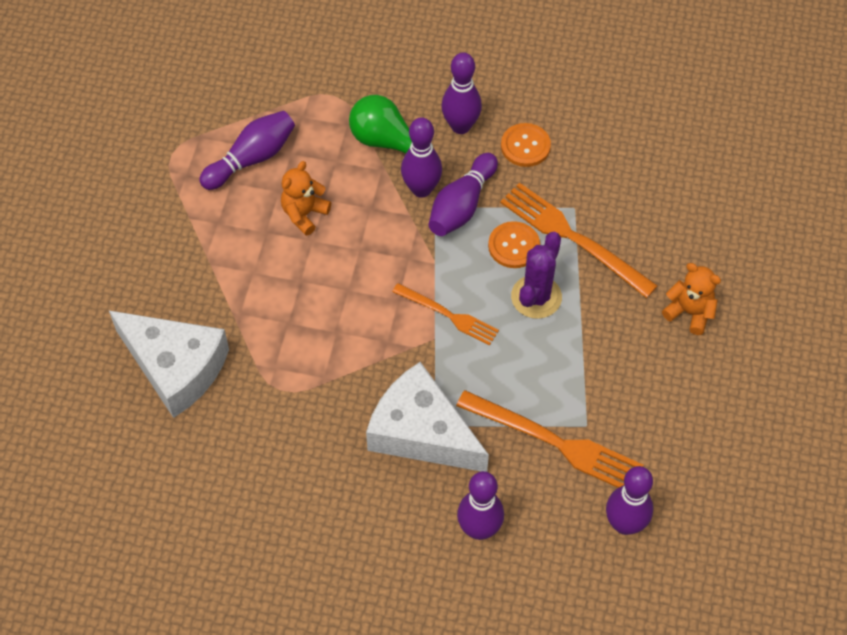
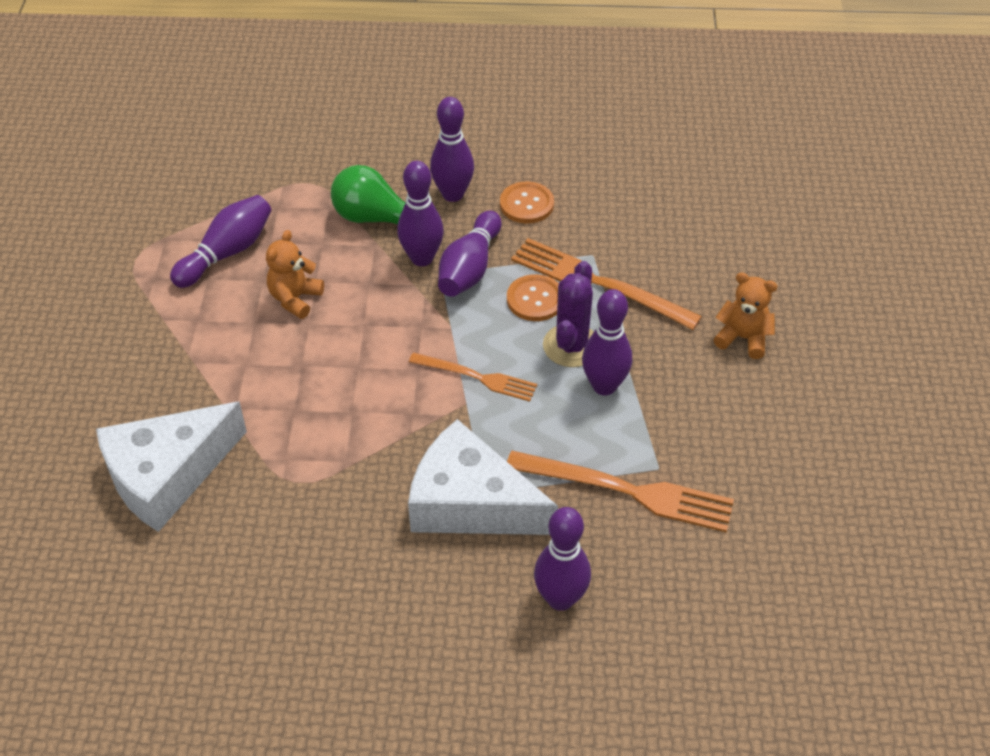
camera: 10 degrees left, 10 degrees down
white cheese [109,311,229,418] -> white cheese turned 120 degrees clockwise [96,401,247,532]
purple bowling pin [606,466,653,535] -> purple bowling pin moved to [582,289,632,395]

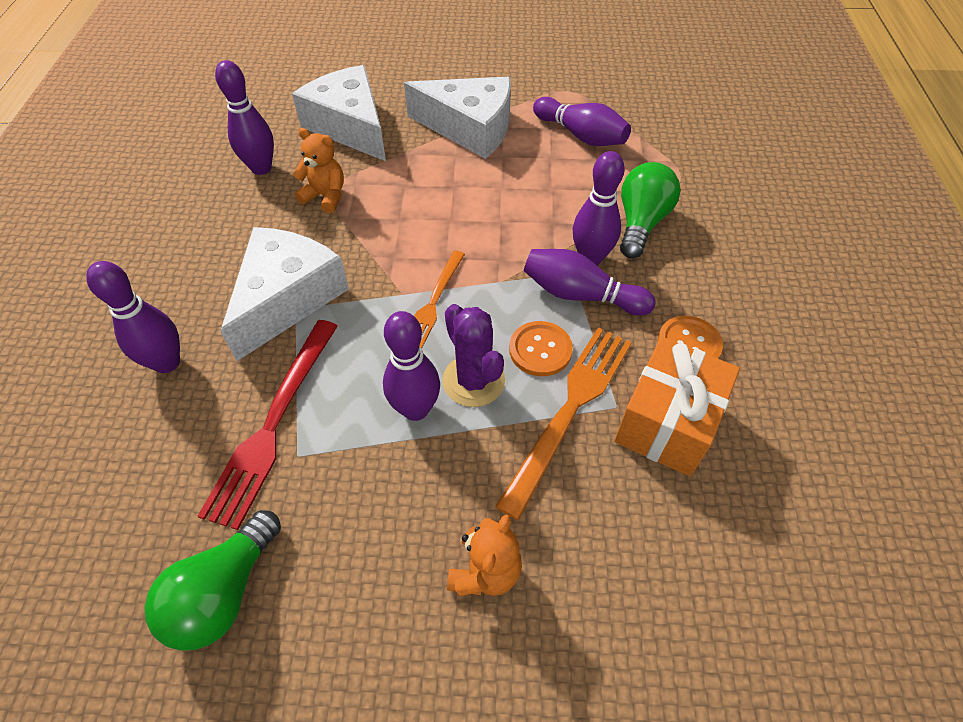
camera: 90 degrees right, 5 degrees up
orange teddy bear [266,230,324,319] -> orange teddy bear moved to [293,128,344,213]
purple bowling pin [430,97,474,202] -> purple bowling pin moved to [215,60,274,175]
orange fork [507,451,734,533] -> red fork [198,320,338,530]
purple cactus [543,261,594,367] -> purple cactus turned 45 degrees clockwise [442,304,505,407]
none -> green light bulb [145,510,281,651]
none -> white cheese [404,77,511,159]
none -> orange gift [614,336,740,476]

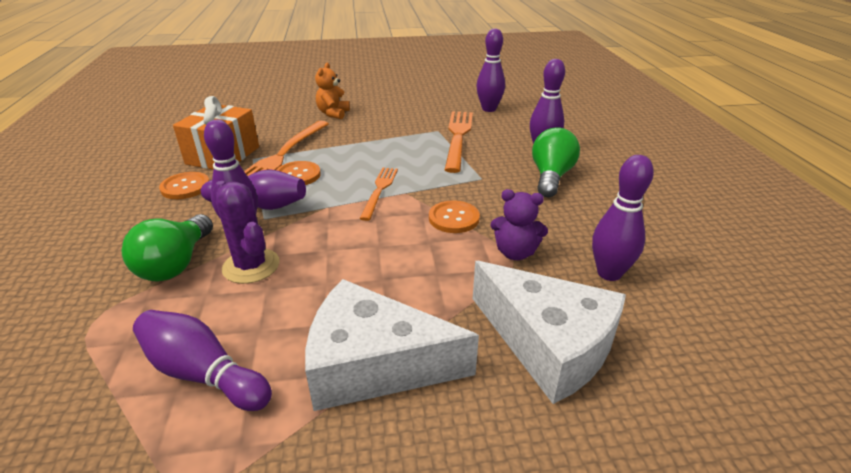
camera: 170 degrees right, 20 degrees down
green light bulb [145,510,281,651] -> green light bulb moved to [532,127,580,197]
red fork [198,320,338,530] -> orange fork [445,111,473,173]
white cheese [220,227,349,361] -> none
orange teddy bear [293,128,344,213] -> purple teddy bear [490,189,548,260]
purple bowling pin [383,311,440,421] -> purple bowling pin moved to [477,28,505,112]
purple cactus [442,304,505,407] -> purple cactus moved to [213,181,280,284]
none -> orange button [429,200,480,233]

